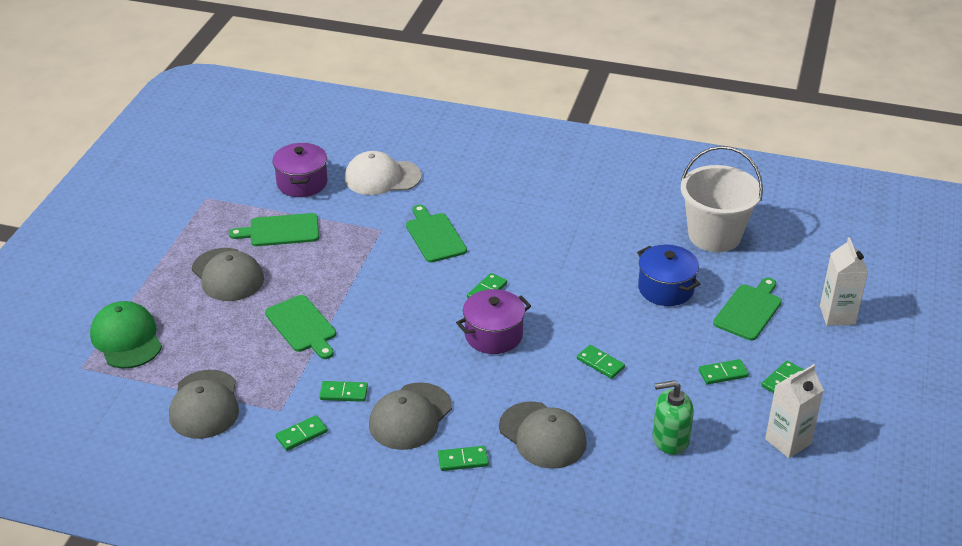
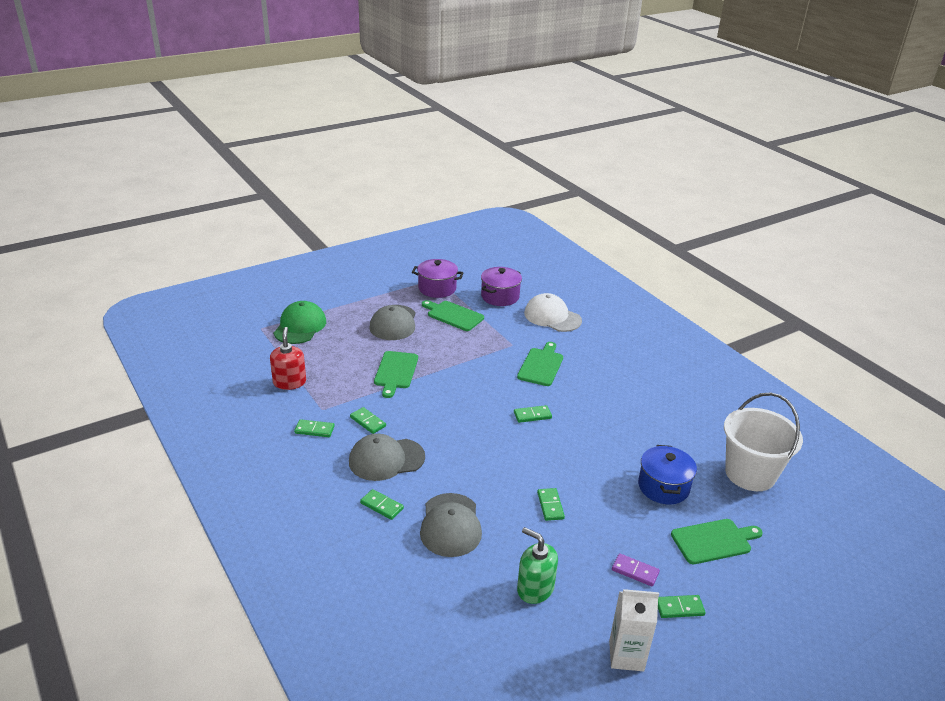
camera: 40 degrees right, 5 degrees down
grey cap [169,370,239,439] -> red soap dispenser [270,327,306,390]
purple pot [456,289,531,354] -> purple pot moved to [412,259,463,298]
green domino [699,359,749,385] -> purple domino [612,553,660,587]
white carton [820,237,868,326] -> none

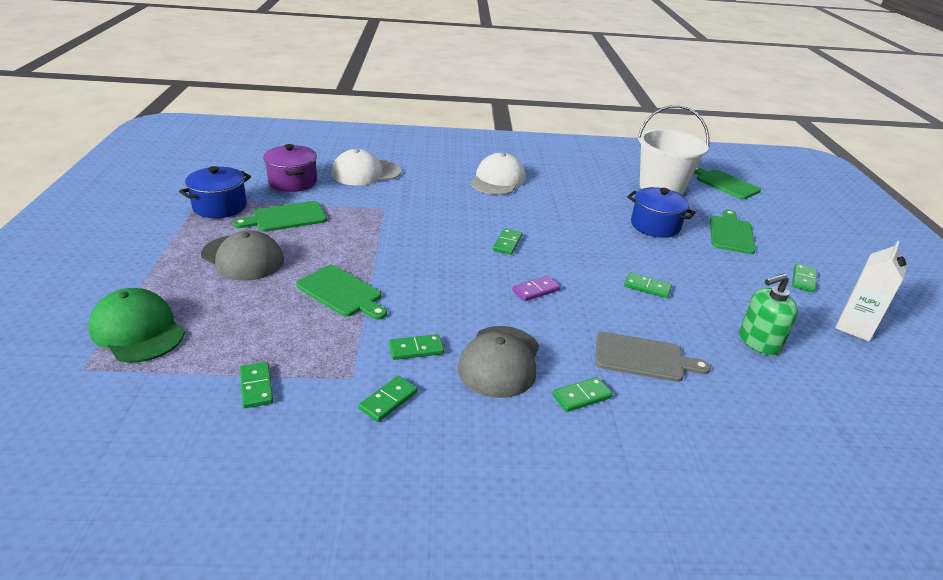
camera: 60 degrees left, 0 degrees up
red soap dispenser [270,327,306,390] -> green domino [240,362,273,408]
purple pot [412,259,463,298] -> blue pot [179,166,251,218]
grey cap [420,493,482,557] -> grey cutting board [595,332,711,382]
green cutting board [517,342,563,386] -> green cutting board moved to [694,167,761,199]
purple domino [612,553,660,587] -> purple domino moved to [512,276,561,301]
none -> white cap [470,153,526,195]

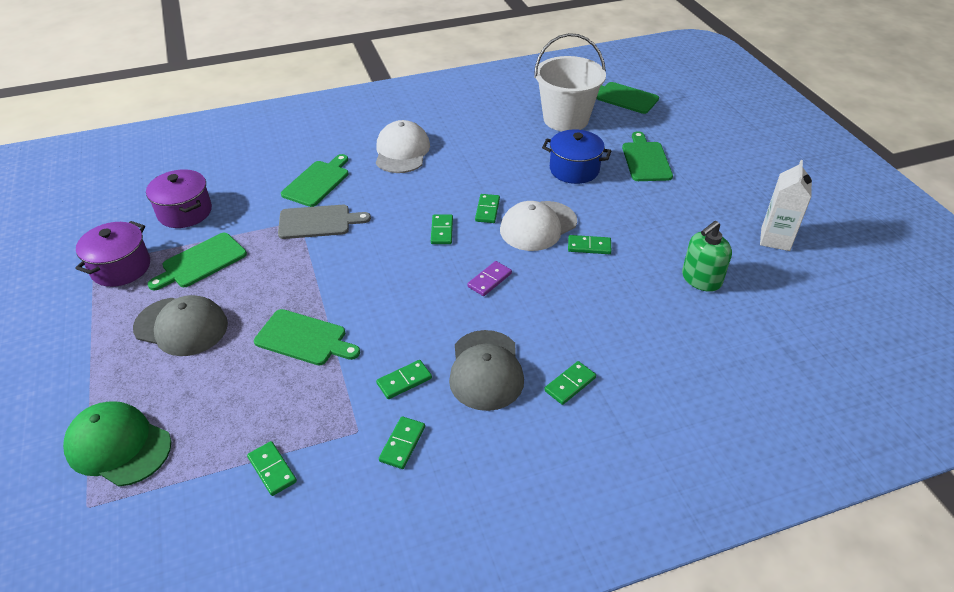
camera: 15 degrees left, 10 degrees up
blue pot [179,166,251,218] -> purple pot [75,221,150,287]
white cap [331,149,401,186] -> white cap moved to [500,201,577,251]
grey cutting board [595,332,711,382] -> grey cutting board moved to [278,205,371,239]
green domino [792,264,817,292] -> green domino moved to [475,194,500,223]
none -> green cutting board [281,154,349,207]

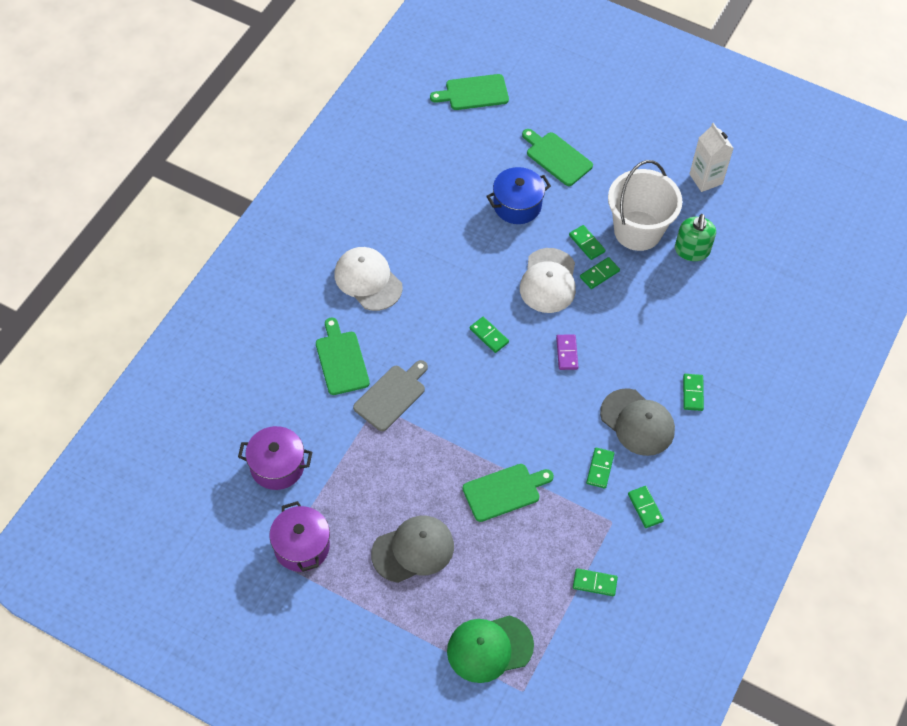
camera: 45 degrees left, 15 degrees up
green cutting board [147,233,247,290] -> none
green domino [475,194,500,223] -> green domino moved to [569,225,605,260]
white bucket [534,33,606,131] -> white bucket moved to [608,160,682,251]

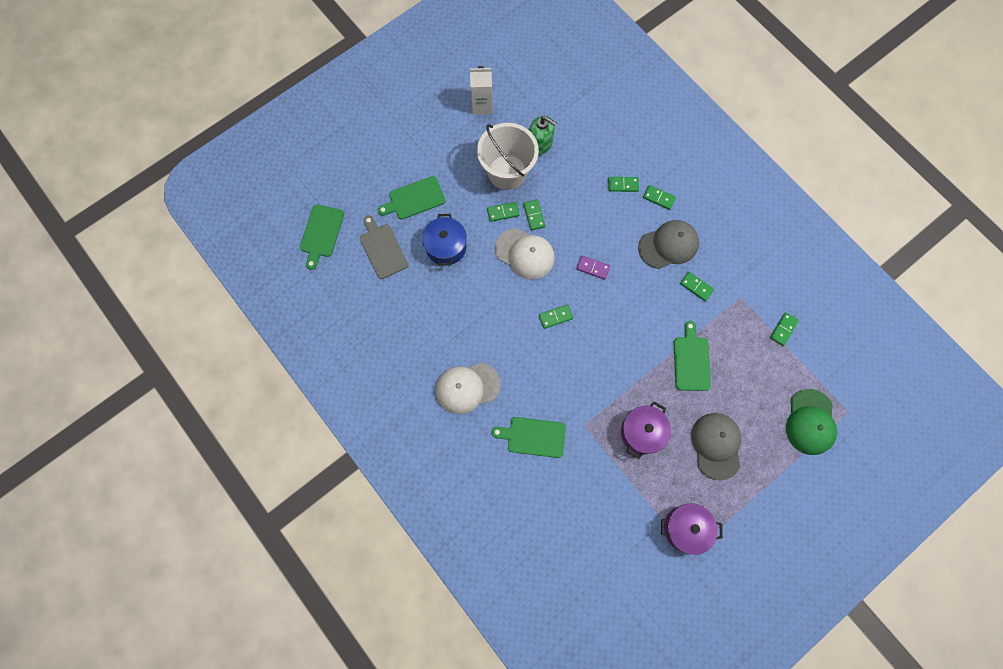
camera: 65 degrees left, 15 degrees up
purple pot [238,426,312,490] -> purple pot moved to [621,402,671,459]
grey cutting board [353,360,428,431] -> grey cutting board moved to [360,215,408,279]
green domino [628,486,664,528] -> green domino moved to [608,177,639,192]

